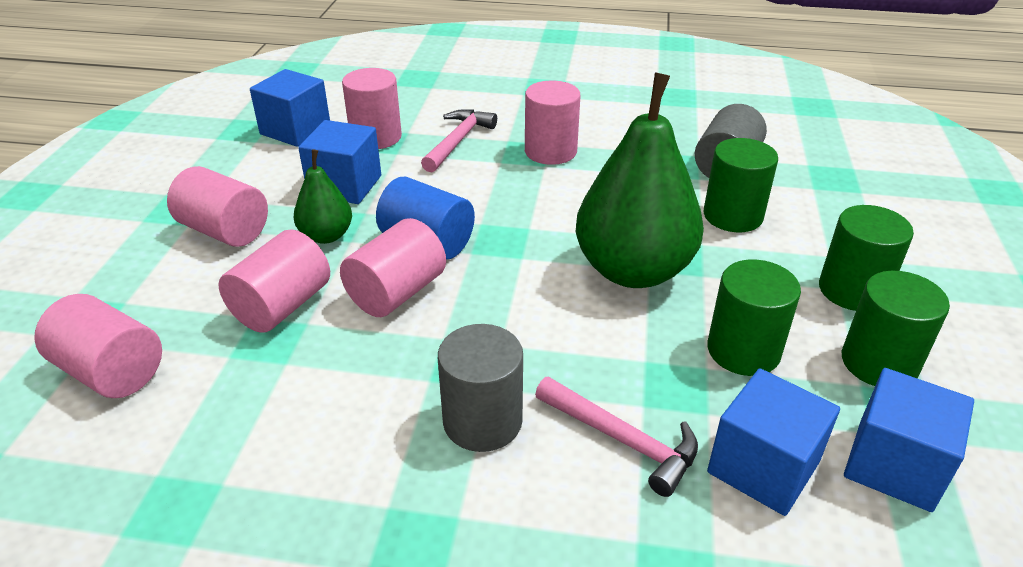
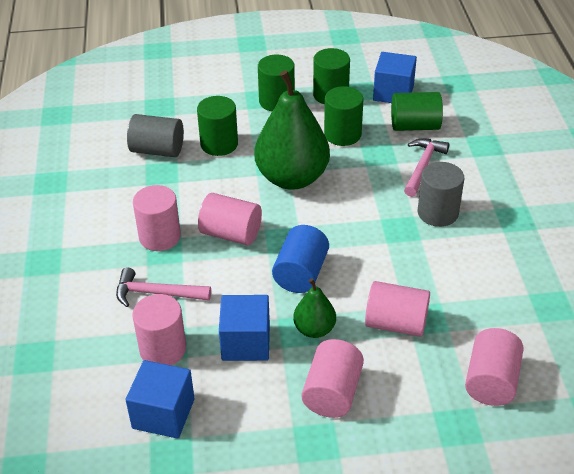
camera: 105 degrees left, 5 degrees up
pink cylinder [340,218,446,317] -> pink cylinder moved to [198,193,262,245]
blue cube [707,368,840,516] -> green cylinder [391,92,443,131]

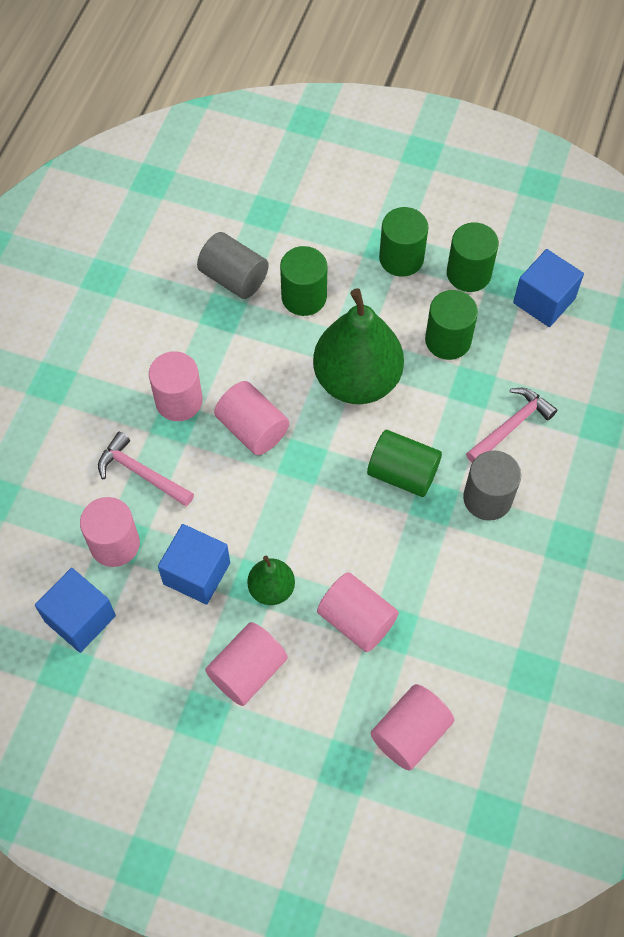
camera: 25 degrees right, 20 degrees up
blue cylinder [272,225,329,293] -> none
green cylinder [391,92,443,131] -> green cylinder moved to [367,430,442,497]

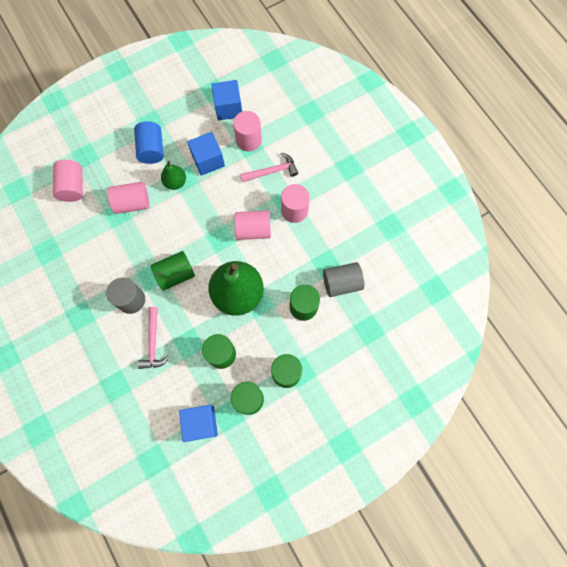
camera: 130 degrees right, 10 degrees up
pink cylinder [205,622,288,706] -> blue cylinder [134,121,164,164]

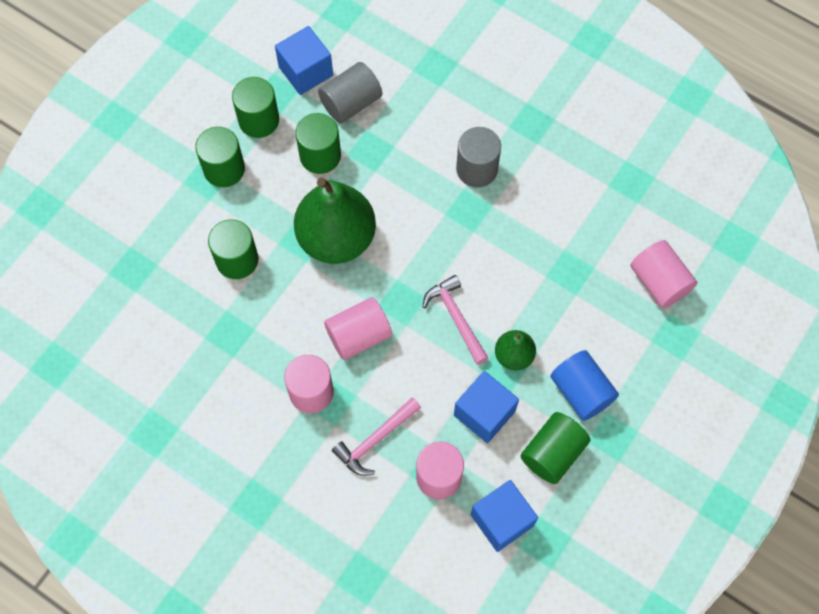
camera: 155 degrees right, 5 degrees down
pink cylinder [108,182,149,214] -> none
pink hammer [138,307,169,369] -> pink hammer moved to [422,275,488,365]
green cylinder [151,251,195,291] -> green cylinder moved to [521,412,590,484]
grey cylinder [323,262,365,297] -> grey cylinder moved to [318,62,382,123]

